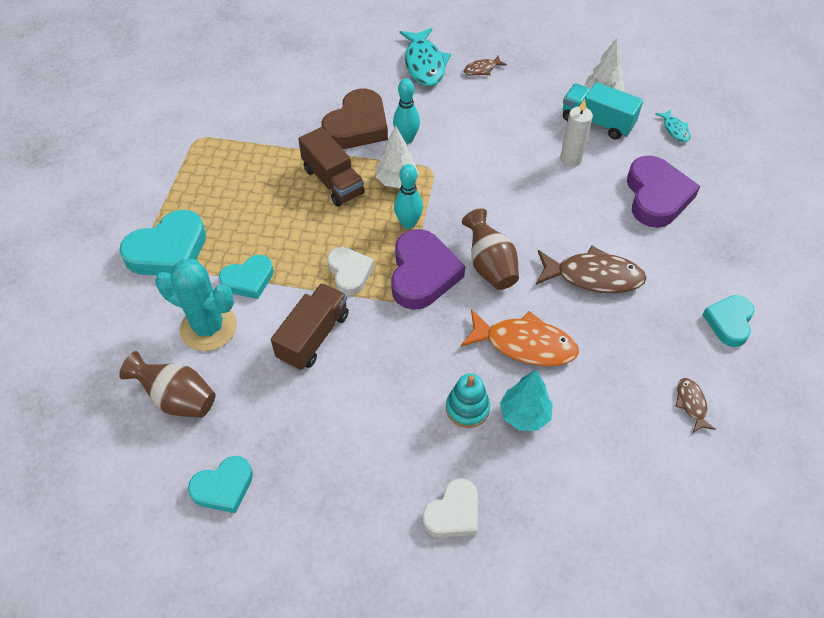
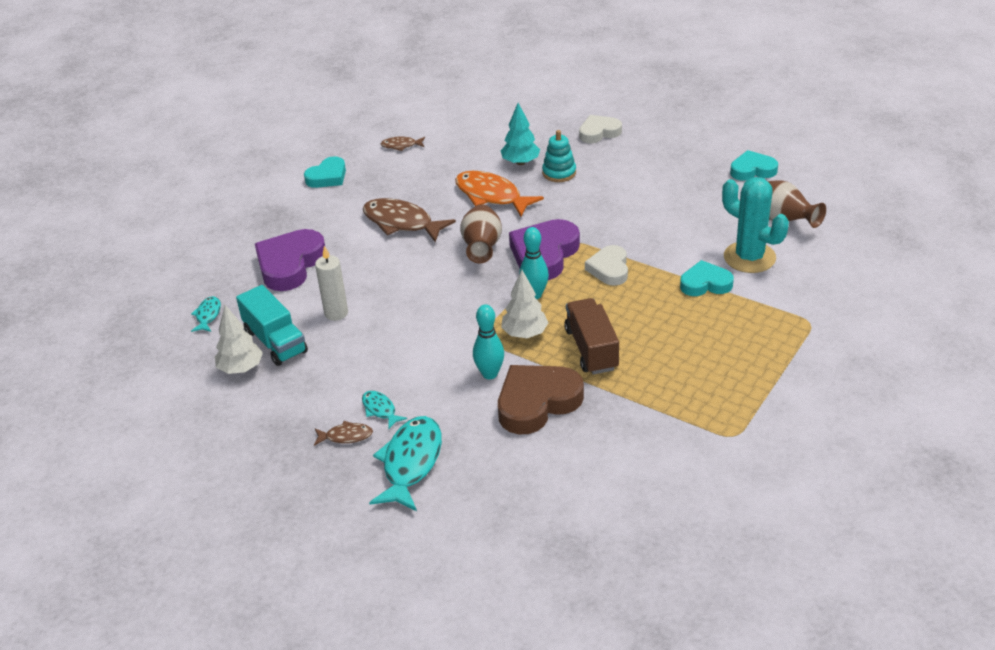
camera: 155 degrees left, 15 degrees down
turquoise heart [119,210,206,275] -> none
brown truck [271,283,349,370] -> none
brown fish [675,378,716,433] -> brown fish turned 75 degrees clockwise [381,137,425,151]
none -> turquoise fish [362,391,407,429]

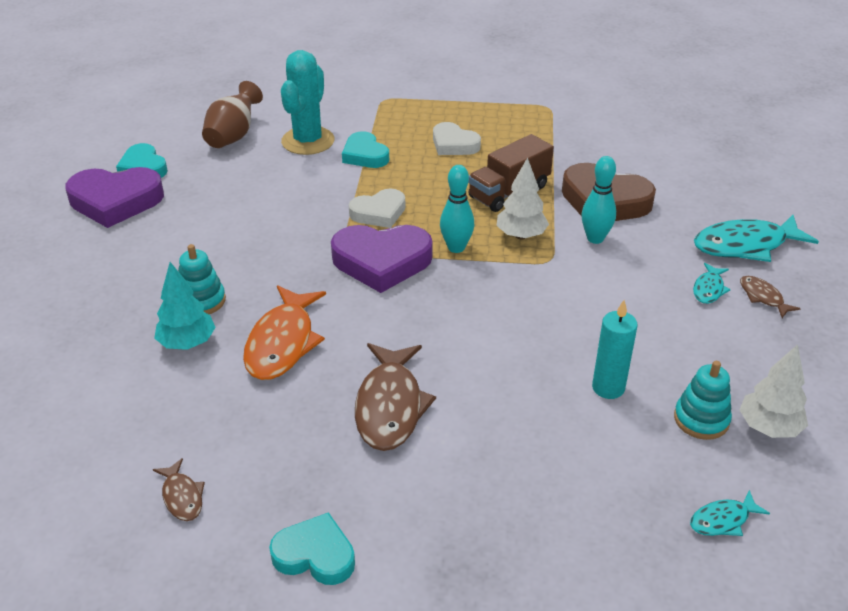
camera: 120 degrees left, 0 degrees up
turquoise truck [236,285,308,366] -> turquoise stacking toy [674,361,732,440]
purple heart [255,229,325,291] -> purple heart moved to [65,167,164,228]
white candle [315,246,348,321] -> turquoise candle [592,300,638,399]
brown vase [460,204,502,263] -> none
white heart [579,115,622,143] -> white heart moved to [433,122,481,155]

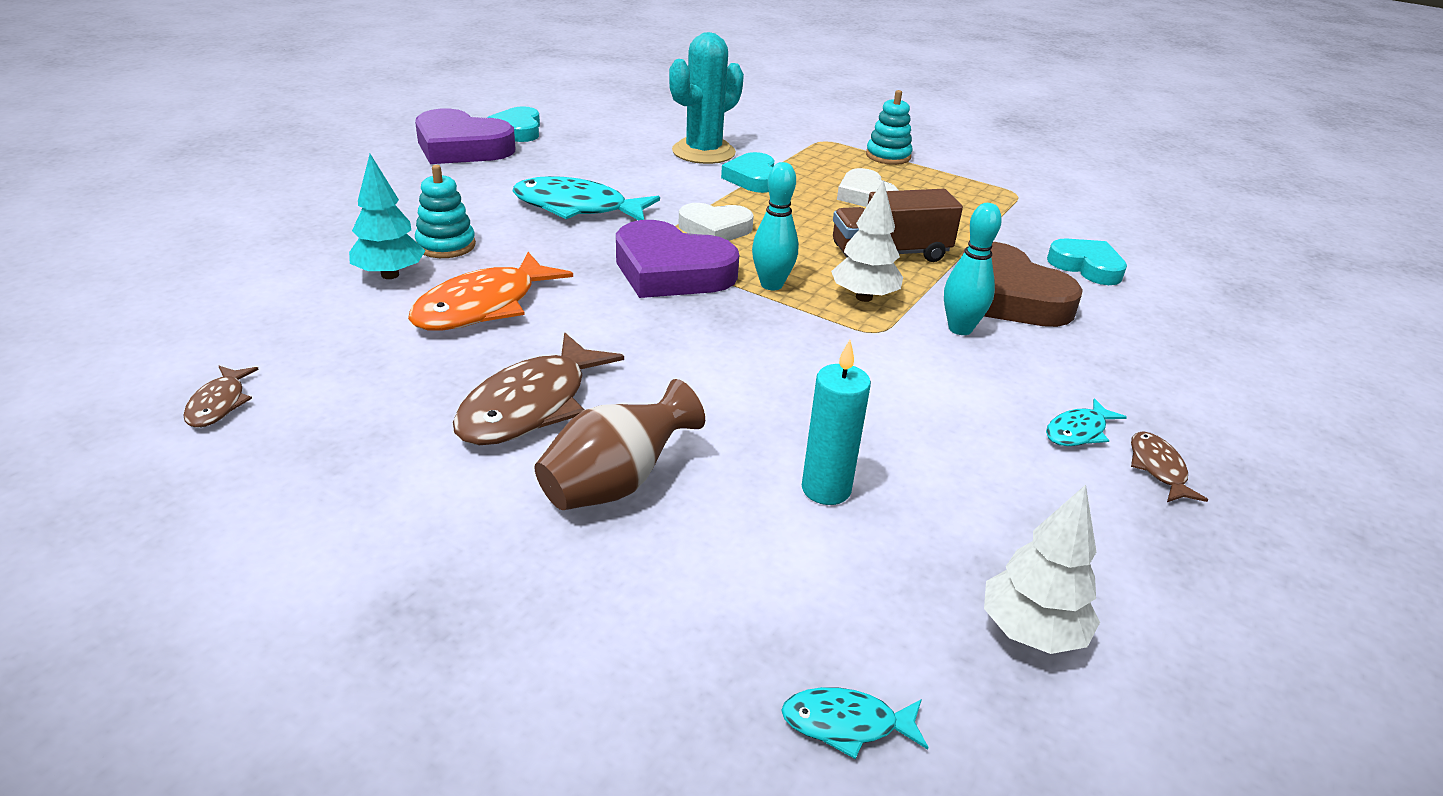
camera: 25 degrees right, 5 degrees down
brown vase [202,81,263,148] -> brown vase moved to [535,379,705,510]
turquoise heart [269,512,355,585] -> turquoise heart moved to [1047,238,1127,285]
turquoise stacking toy [674,361,732,440] -> turquoise stacking toy moved to [866,90,912,165]
turquoise fish [694,215,819,262] -> turquoise fish moved to [512,176,660,220]

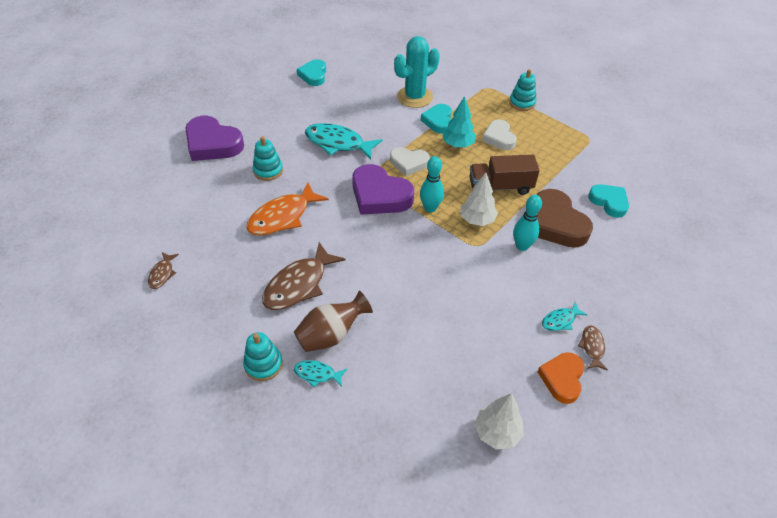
camera: 10 degrees right, 15 degrees up
turquoise tree [349,154,425,279] -> turquoise tree moved to [442,96,476,148]
purple heart [415,108,515,164] -> purple heart moved to [185,116,244,161]
turquoise fish [781,687,929,759] -> turquoise fish moved to [294,360,347,388]
turquoise candle [802,340,871,505] -> none
none -> turquoise stacking toy [243,332,283,381]
none -> orange heart [537,352,585,404]

